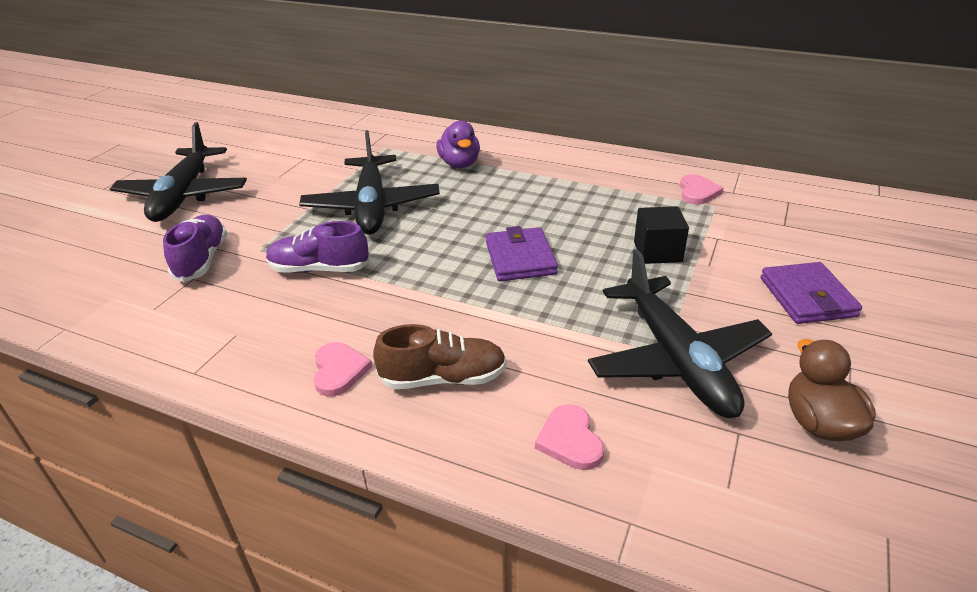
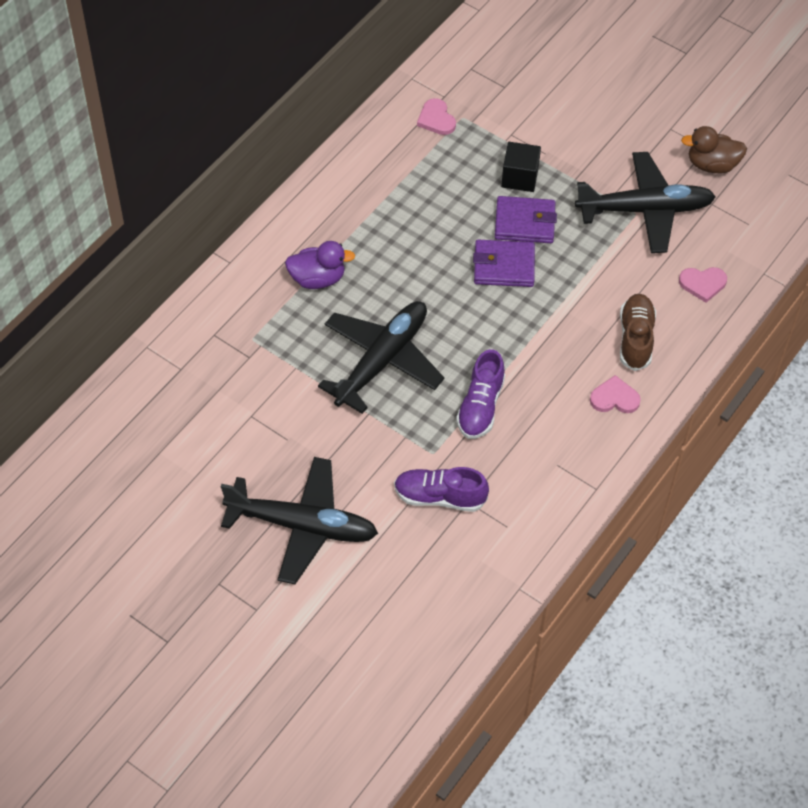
camera: 80 degrees left, 20 degrees up
black plane [299,130,440,235] -> black plane turned 60 degrees counterclockwise [318,301,444,414]
pink heart [680,174,723,205] -> pink heart turned 135 degrees counterclockwise [417,98,456,135]
purple wallet [760,262,862,324] -> purple wallet moved to [495,196,557,243]

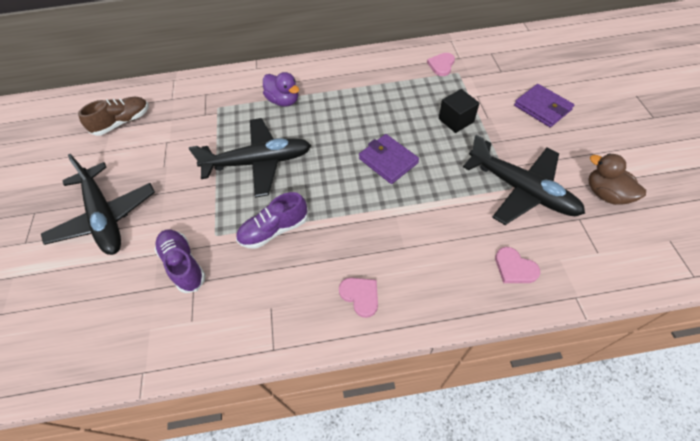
camera: 50 degrees right, 0 degrees up
purple wallet [495,196,557,243] -> purple wallet moved to [514,84,574,127]
brown shoe [620,294,656,371] -> brown shoe moved to [78,97,149,136]

